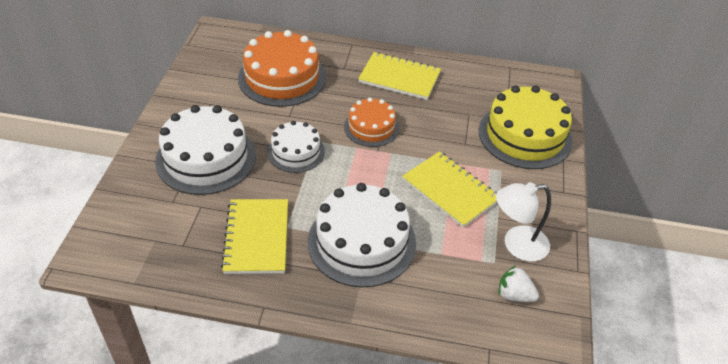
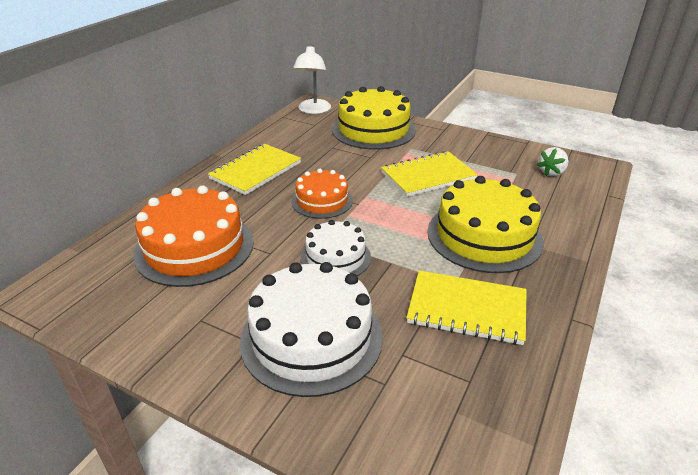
camera: 70 degrees left, 10 degrees down
white cake [308,183,416,287] -> yellow cake [427,176,544,273]
white lamp [496,182,551,262] -> white lamp moved to [293,44,331,114]

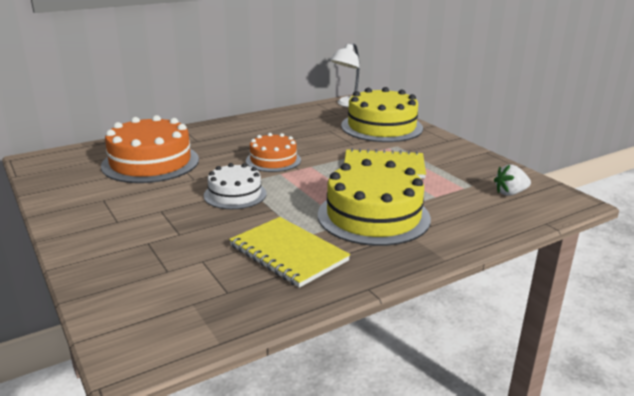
camera: 30 degrees right, 10 degrees down
yellow notebook [208,144,301,195] -> none
white cake [240,262,383,397] -> none

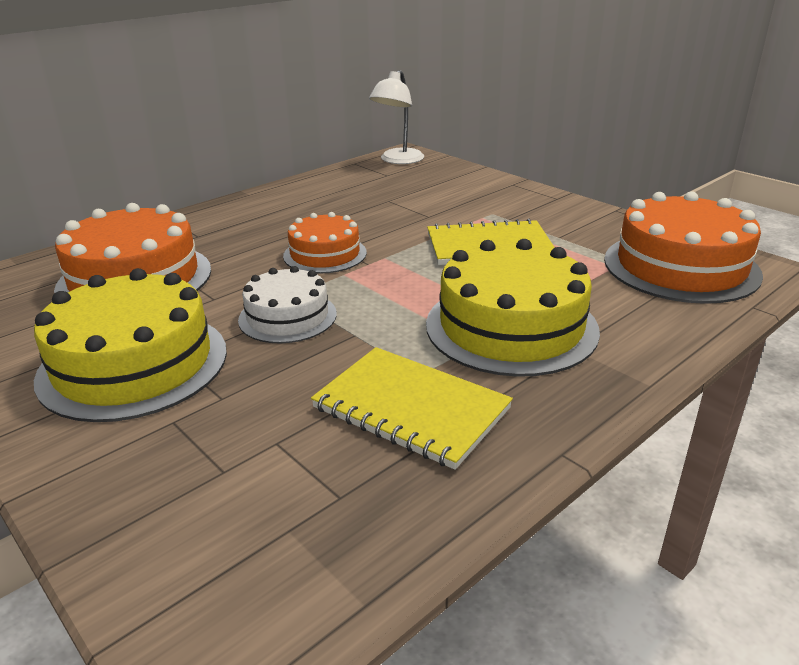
camera: 10 degrees left, 5 degrees up
yellow cake [341,87,423,142] -> yellow cake moved to [34,268,227,422]
white strawberry [494,164,531,196] -> orange cake [604,191,763,304]

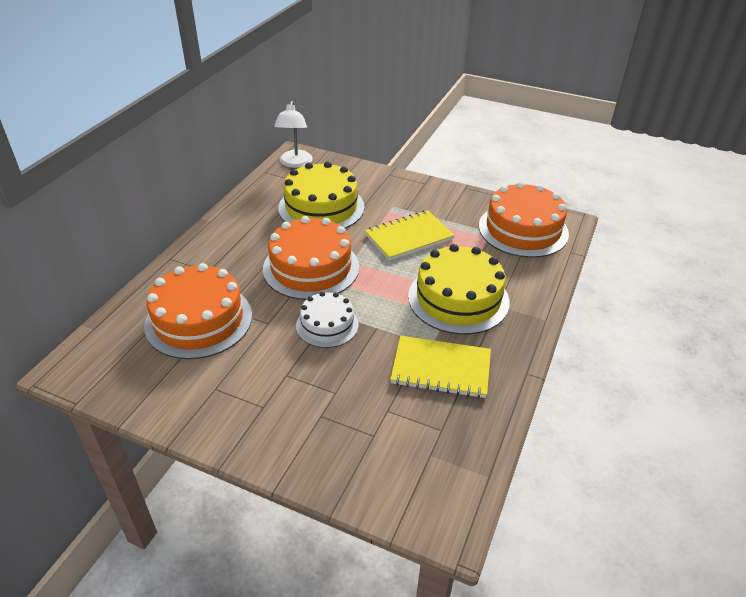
camera: 25 degrees left, 10 degrees up
yellow cake [34,268,227,422] -> yellow cake moved to [278,161,364,228]
orange cake [283,212,367,274] -> orange cake [263,216,359,300], size x1.69

